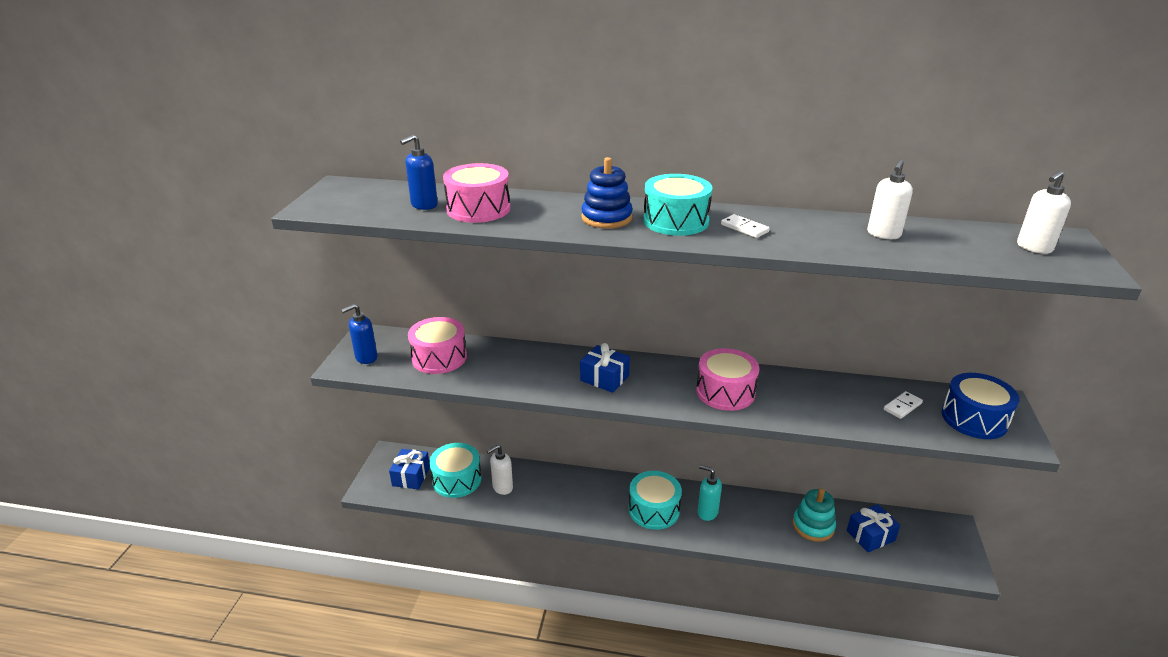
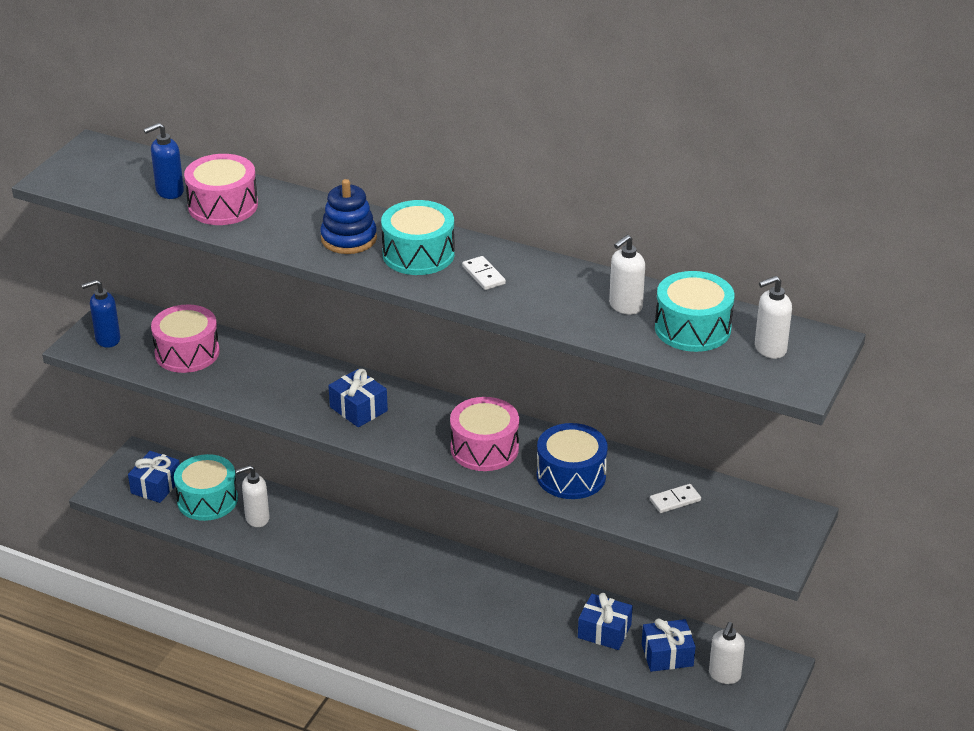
camera: 15 degrees right, 5 degrees up
turquoise drum [629,471,682,530] -> turquoise drum moved to [655,271,735,352]
turquoise soap dispenser [698,465,722,521] -> none
turquoise stacking toy [793,488,836,542] -> blue gift [578,593,633,650]
blue drum [942,373,1019,439] -> blue drum moved to [537,423,608,499]
none -> white soap dispenser [709,622,745,684]

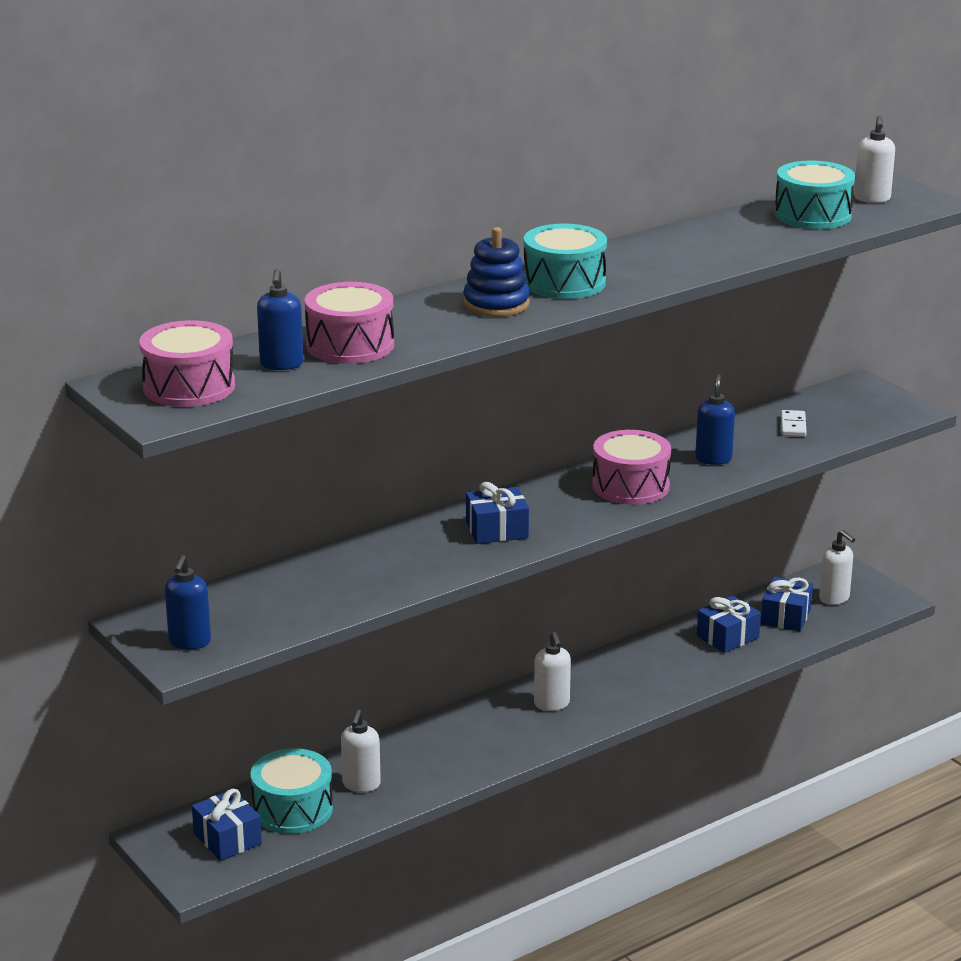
camera: 60 degrees left, 10 degrees down
pink drum [151,304,220,373] -> pink drum moved to [139,320,235,407]
white domino [462,256,506,290] -> none
blue drum [537,423,608,499] -> blue soap dispenser [695,374,735,465]
white soap dispenser [609,235,645,315] -> white soap dispenser moved to [534,632,571,711]

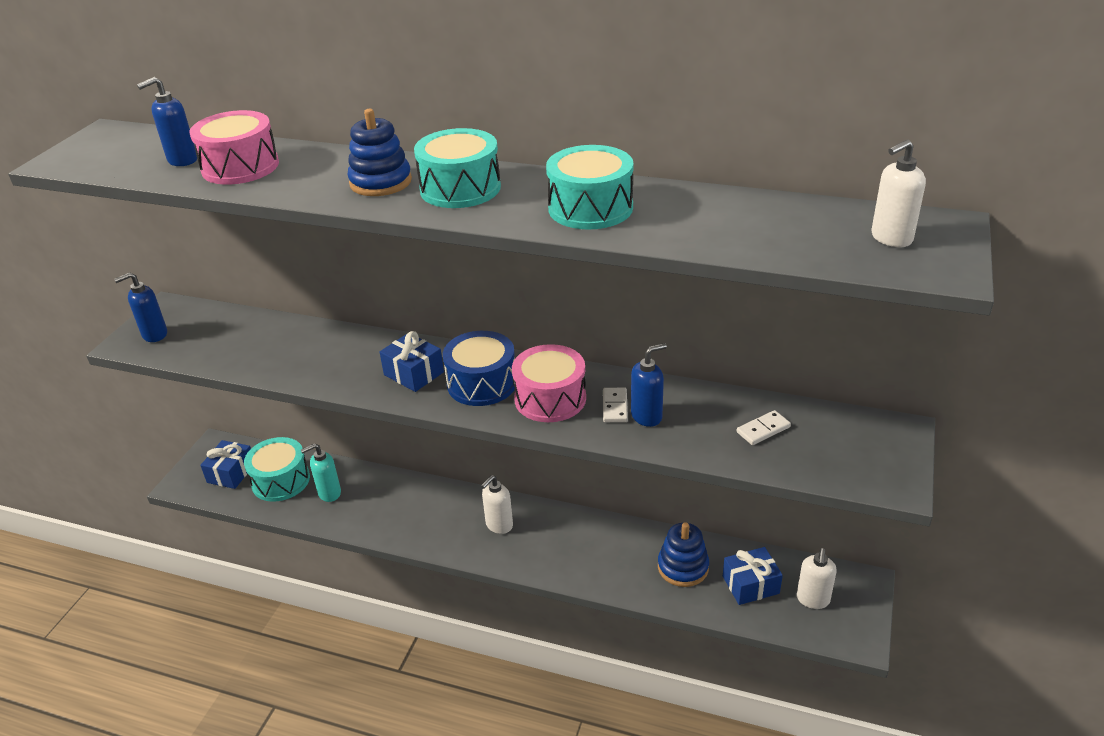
camera: 55 degrees right, 10 degrees up
pink drum [139,320,235,407] -> none
white soap dispenser [341,709,381,792] -> turquoise soap dispenser [301,443,341,502]
blue gift [697,596,761,653] -> blue stacking toy [658,522,709,587]
turquoise drum [774,161,855,229] -> turquoise drum moved to [546,145,634,229]
none -> blue drum [443,331,515,406]
none -> white domino [603,388,628,422]

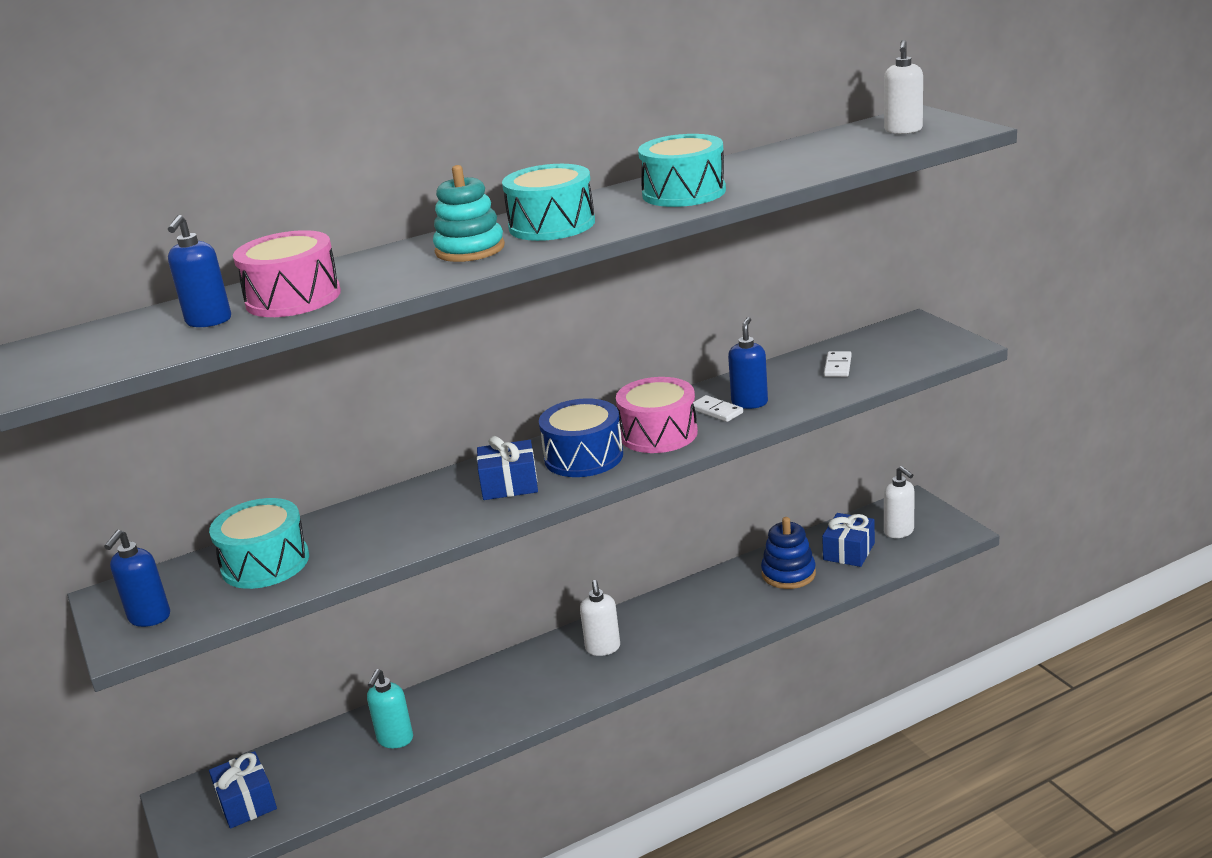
camera: 45 degrees left, 10 degrees down
turquoise drum [244,437,310,502] -> turquoise drum moved to [209,498,309,589]
blue stacking toy [347,109,412,196] -> turquoise stacking toy [433,165,505,262]

